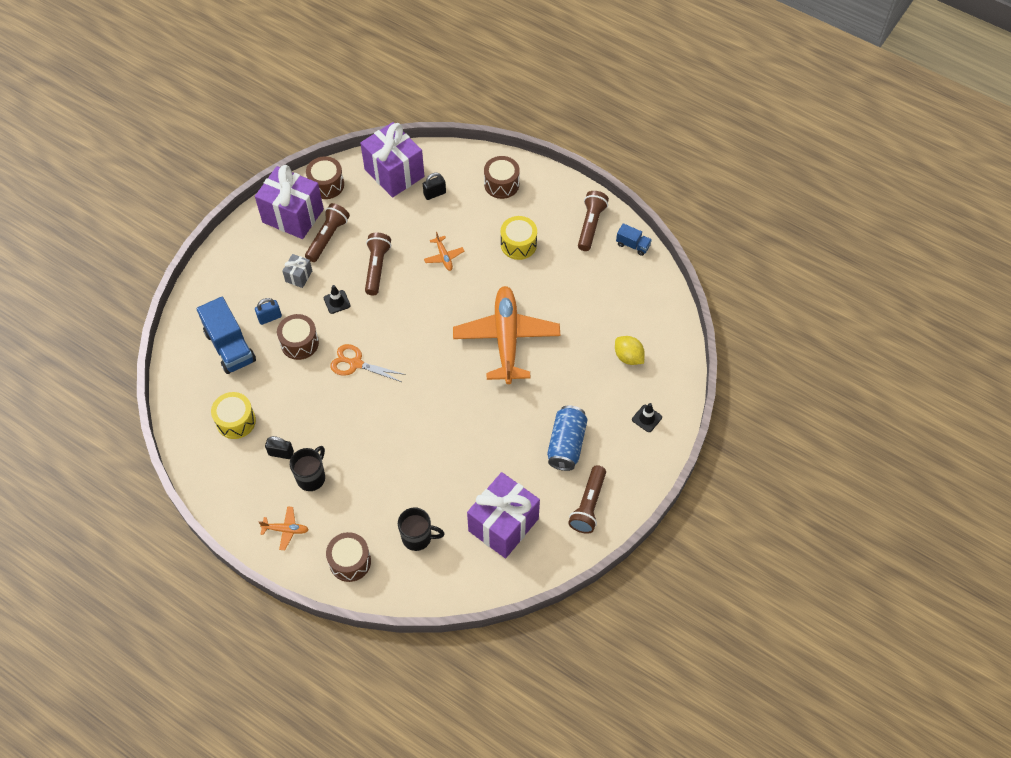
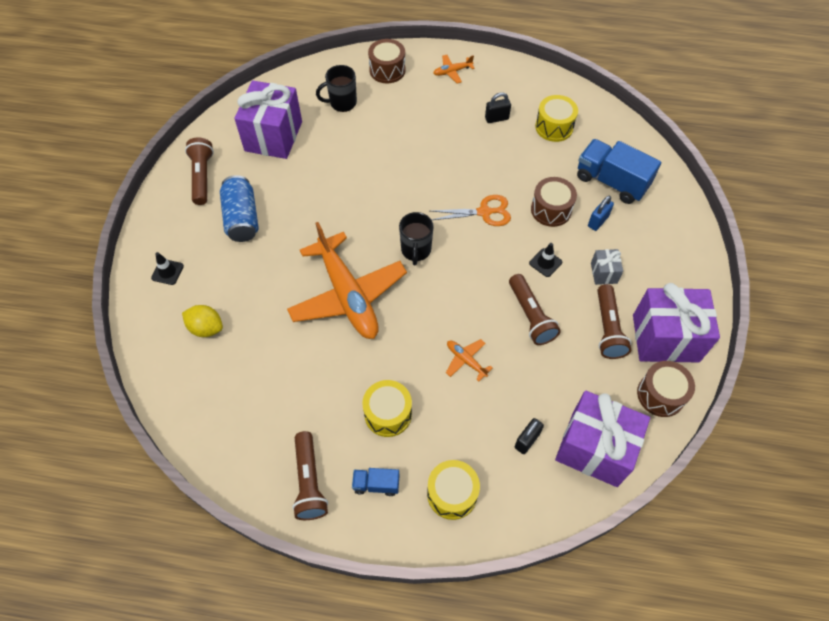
camera: 155 degrees right, 0 degrees up
black mug [290,446,325,491] -> black mug moved to [399,212,434,265]
brown drum [484,156,520,199] -> yellow drum [427,460,480,520]
blue truck [616,223,652,256] -> blue truck moved to [352,468,400,496]

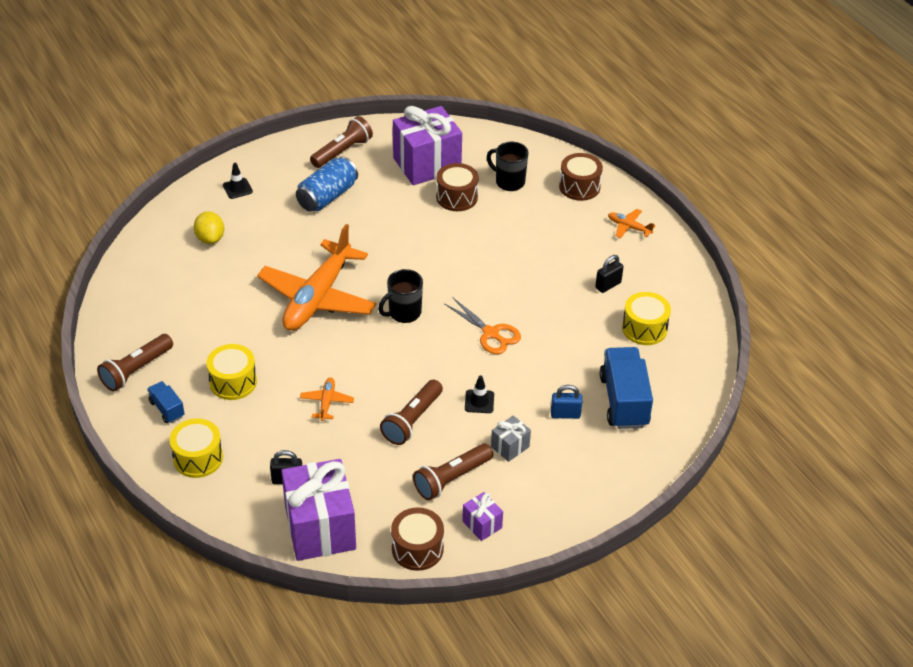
camera: 50 degrees right, 15 degrees down
black padlock [485,92,511,123] -> black padlock turned 75 degrees counterclockwise [595,255,623,293]
brown drum [531,177,577,227] -> brown drum moved to [436,163,479,211]
purple gift [633,283,720,362] -> purple gift [462,492,503,541], size x0.45

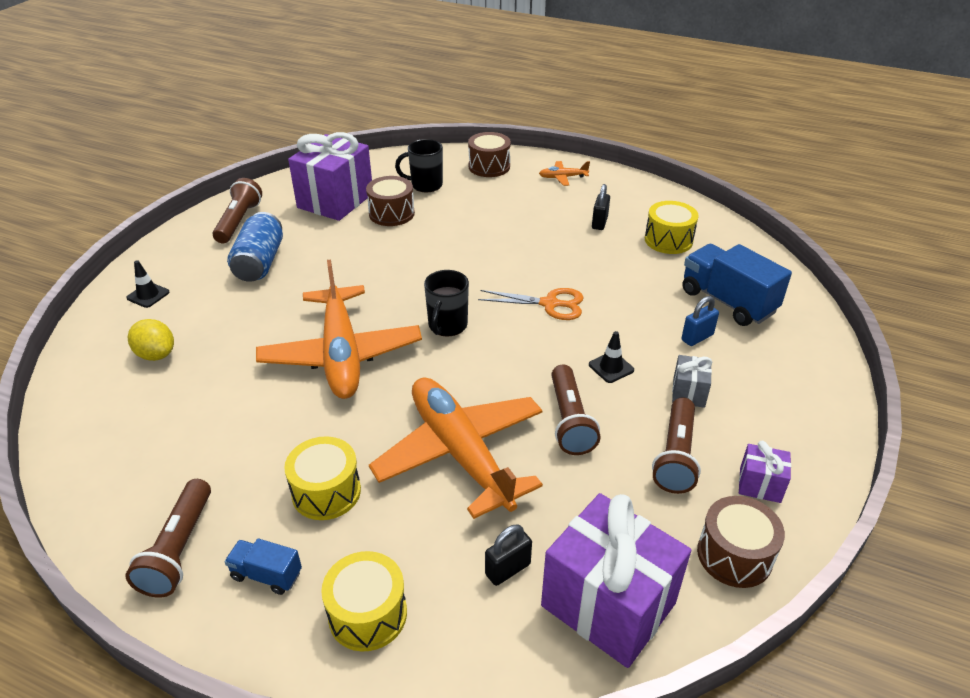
camera: 35 degrees left, 5 degrees down
orange plane [300,377,354,421] -> orange plane [369,377,543,519], size x2.50

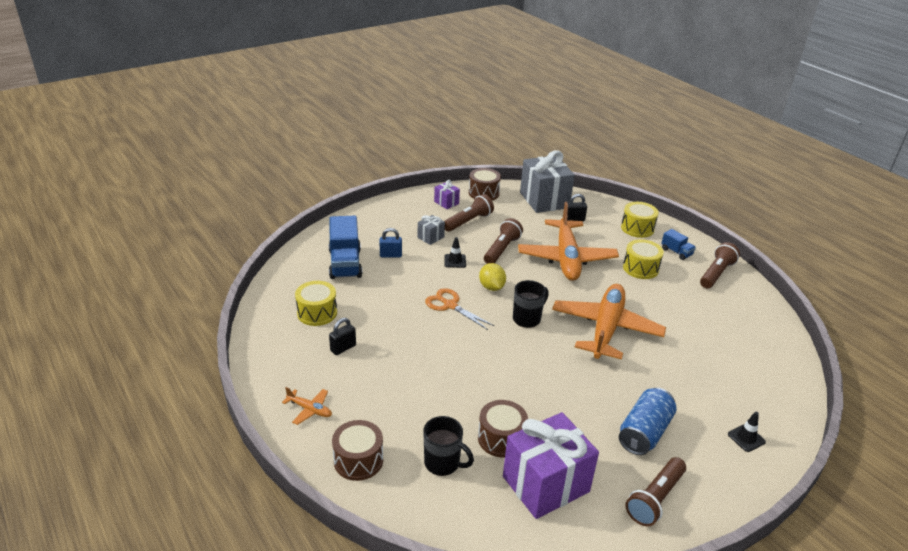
camera: 150 degrees left, 5 degrees down
yellow lemon [128,319,174,361] -> yellow lemon moved to [479,263,506,291]
purple gift [541,493,691,668] -> grey gift [520,150,575,213]

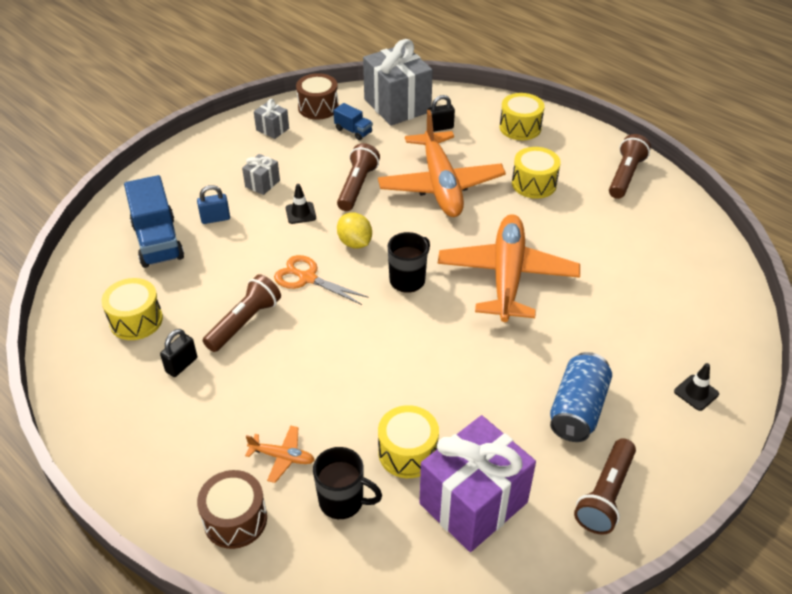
camera: 10 degrees left, 10 degrees up
orange plane [282,387,332,425] -> orange plane moved to [245,426,315,483]
purple gift [434,180,460,209] -> grey gift [254,99,289,139]
brown flashlight [445,194,494,232] -> brown flashlight moved to [203,274,281,352]
brown drum [478,400,528,458] -> yellow drum [378,405,439,478]
blue truck [661,229,696,260] -> blue truck moved to [333,103,373,140]

